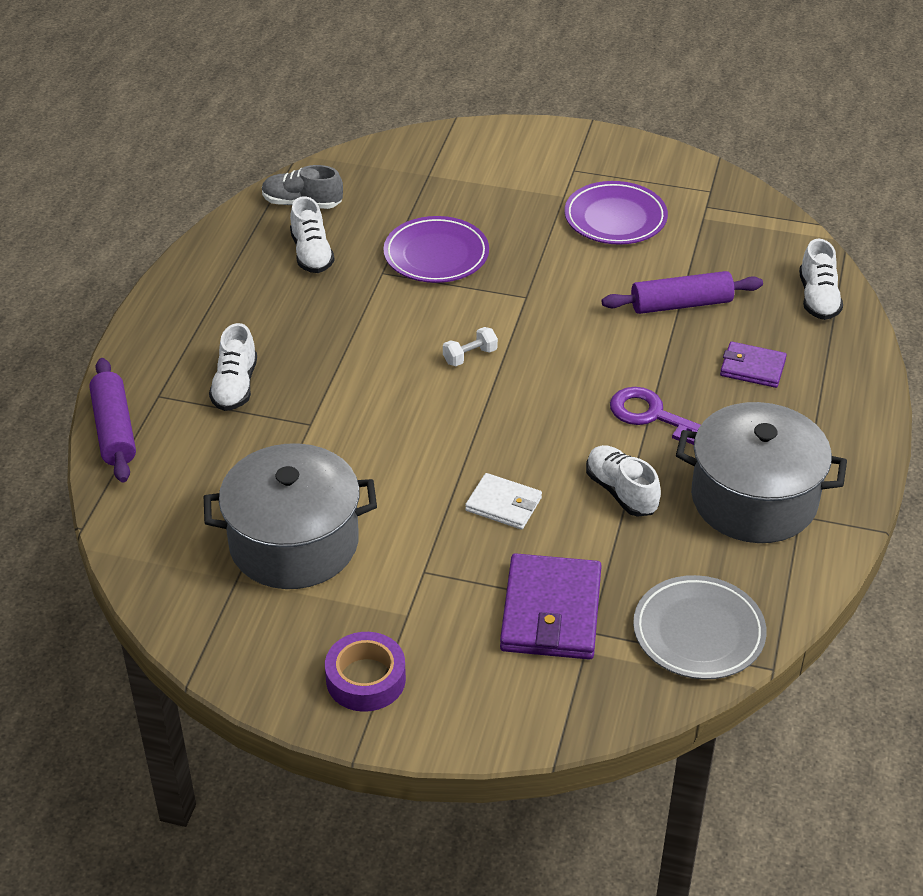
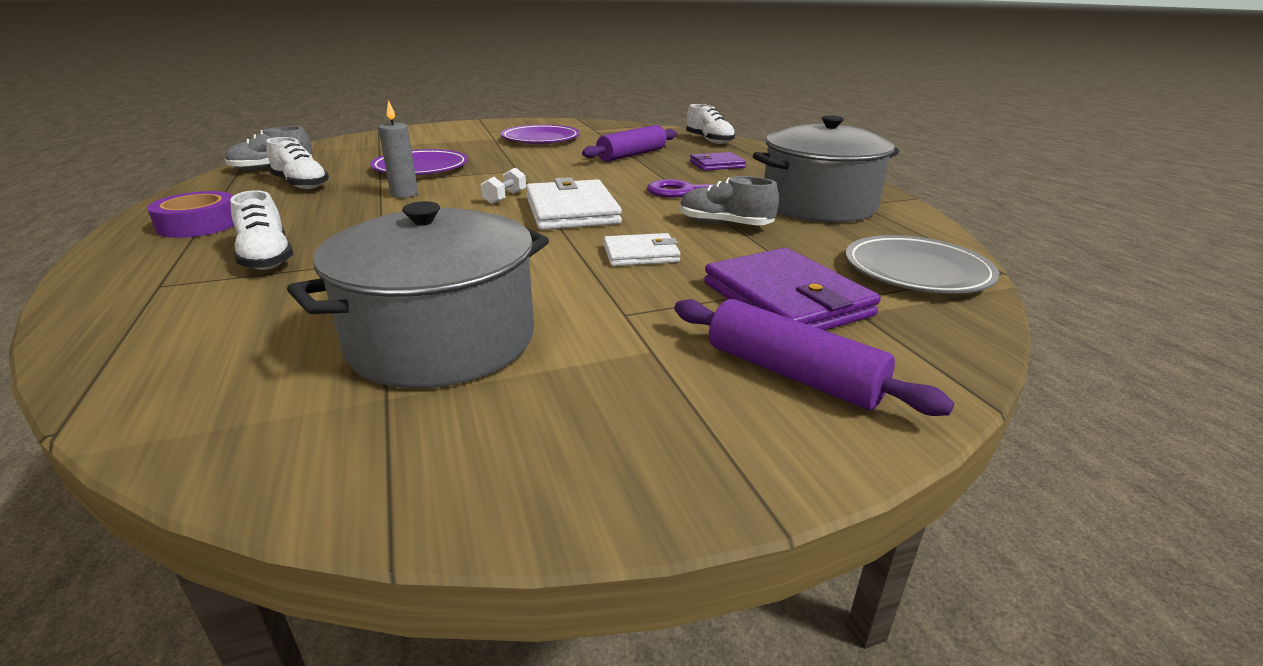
camera: 35 degrees left, 15 degrees down
purple rolling pin [89,358,136,482] -> purple rolling pin moved to [674,299,954,416]
purple tape [325,632,406,712] -> purple tape moved to [147,191,234,238]
white shoe [586,445,661,517] -> grey shoe [680,176,779,225]
none -> grey candle [378,100,418,198]
none -> white wallet [526,177,622,230]

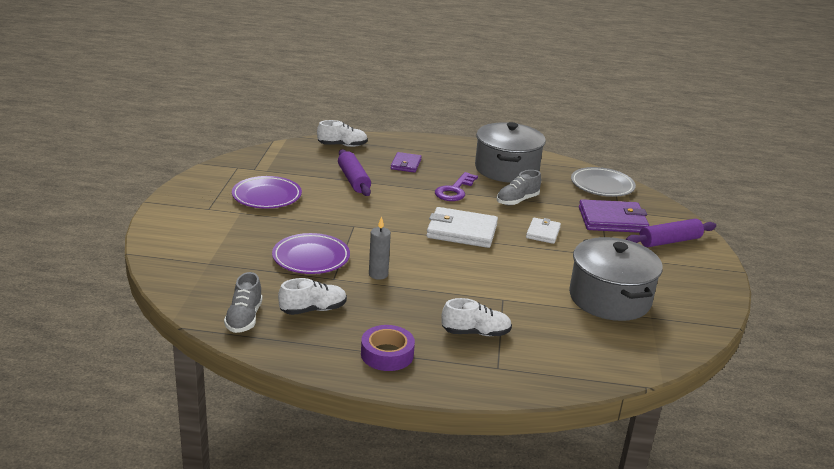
camera: 65 degrees left, 0 degrees up
white dumbbell [481,168,526,204] -> none

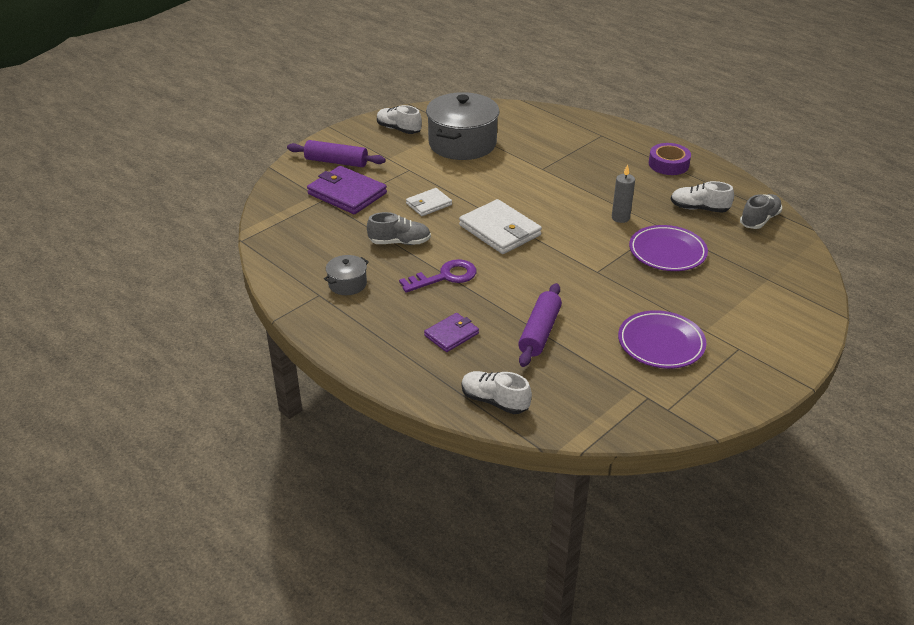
camera: 140 degrees left, 10 degrees up
white shoe [441,298,512,336] -> white shoe moved to [377,105,422,134]
grey pot [475,122,546,183] -> grey pot [324,255,369,295], size x0.46
grey plate [571,167,636,197] -> none

